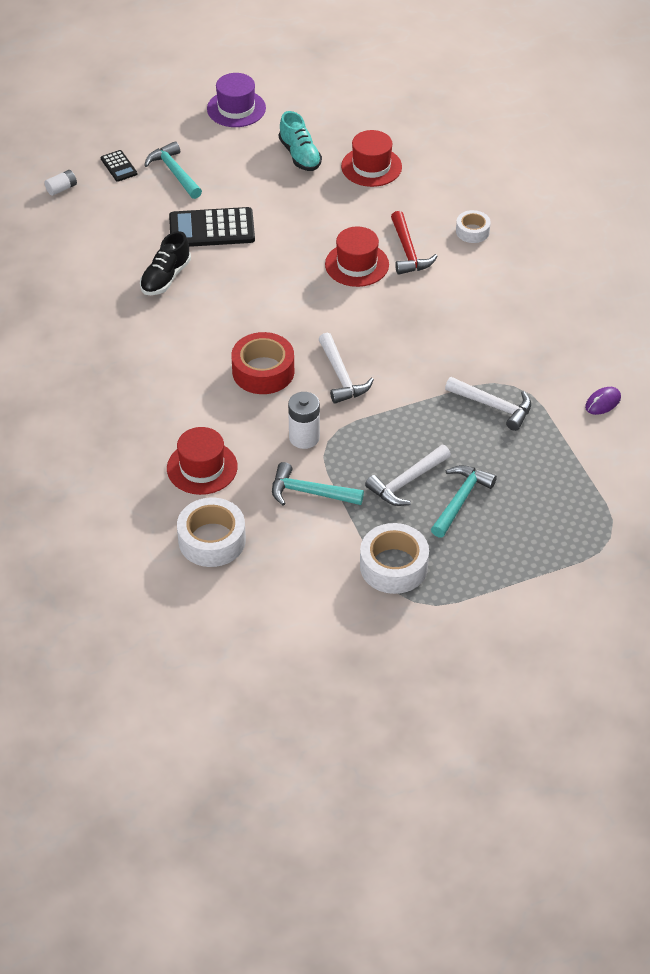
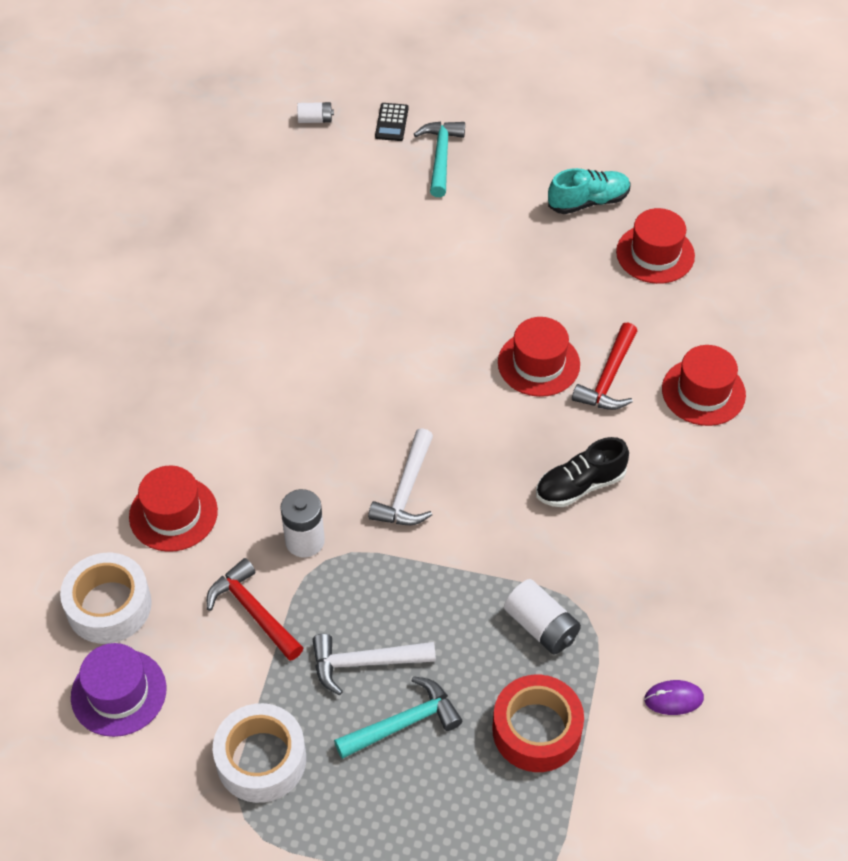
camera: 35 degrees right, 5 degrees up
black shoe [140,231,191,295] -> black shoe moved to [536,437,629,507]
black calculator [169,207,255,247] -> none
purple hat [207,73,266,127] -> purple hat moved to [71,643,166,737]
red tape [231,332,294,394] -> red tape moved to [492,675,584,772]
turquoise hammer [272,462,364,506] -> red hammer [207,558,304,661]
turquoise shoe [279,111,322,171] -> turquoise shoe turned 120 degrees counterclockwise [548,168,630,214]
white hammer [445,377,531,431] -> white battery [504,579,581,655]
white tape [456,210,491,243] -> red hat [662,345,746,426]

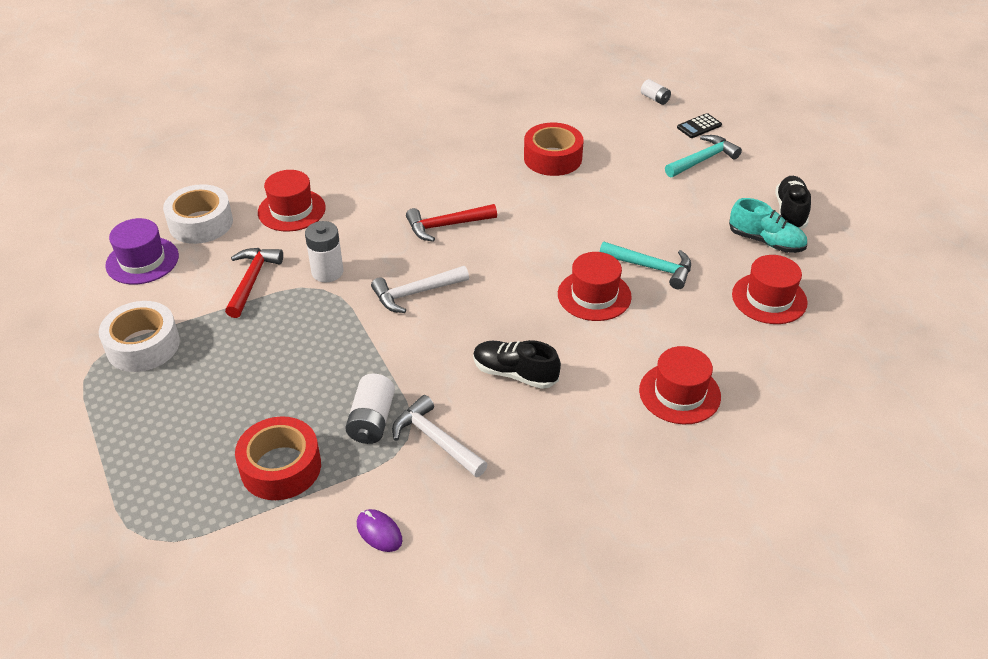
camera: 50 degrees right, 10 degrees down
white hammer [313,634,436,695] -> white hammer moved to [392,395,488,477]
turquoise hammer [334,676,462,759] -> turquoise hammer moved to [600,242,691,289]
red hammer [572,322,637,410] -> red hammer moved to [406,204,497,242]
none -> red tape [524,123,584,176]
none -> black shoe [776,176,811,229]

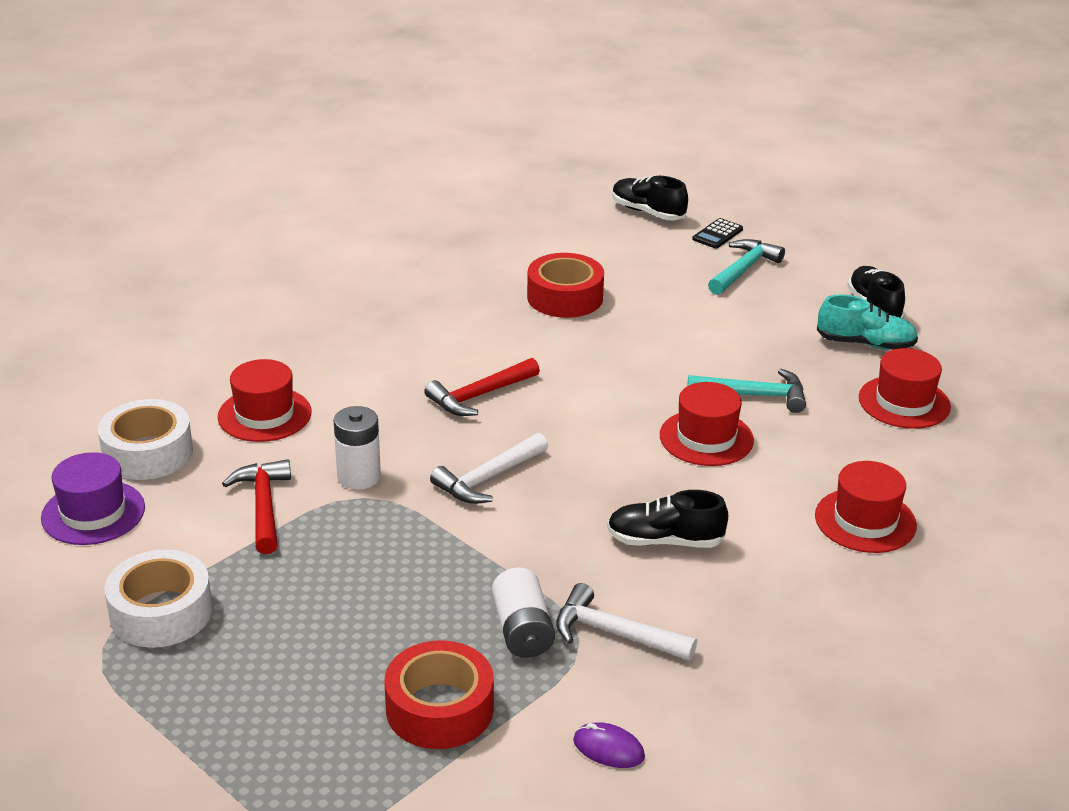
camera: 20 degrees left, 10 degrees down
white battery [641,79,671,105] -> black shoe [612,176,688,220]

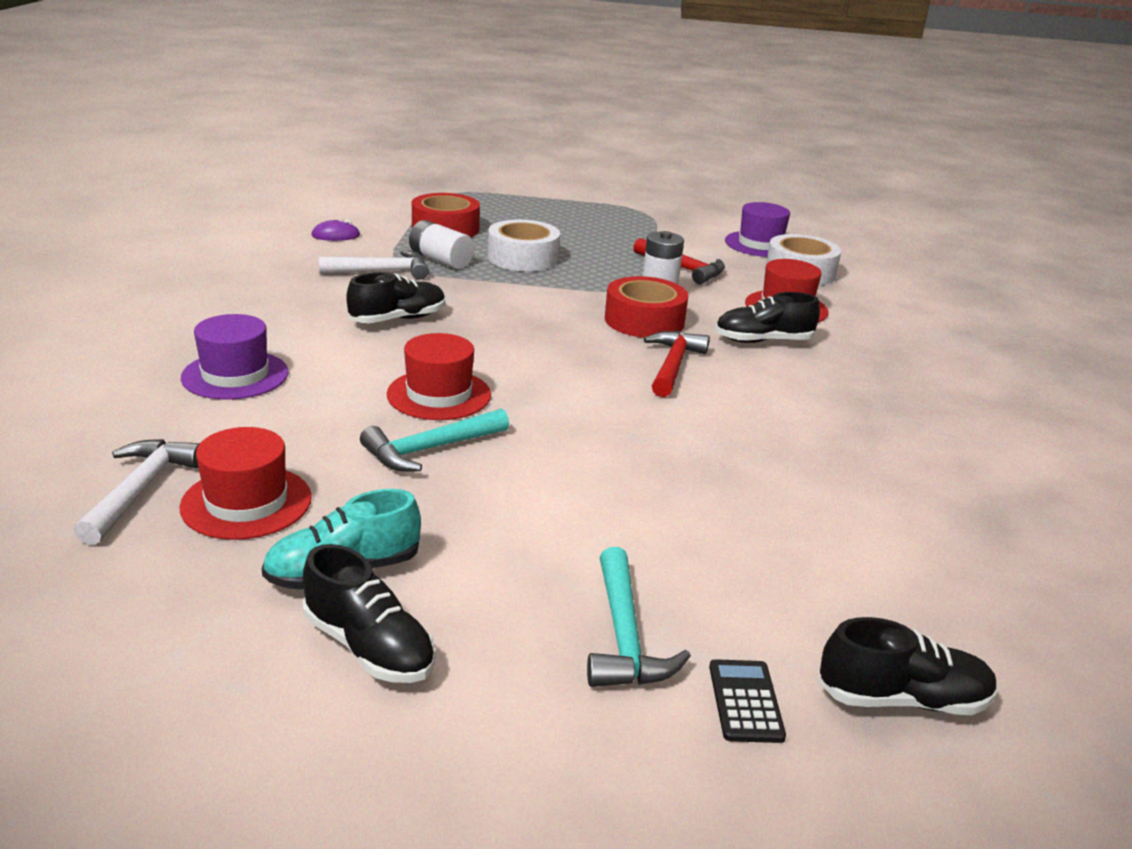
camera: 140 degrees right, 5 degrees down
white tape [104,550,213,648] -> white tape moved to [488,219,560,271]
white hammer [430,433,548,504] -> white hammer moved to [74,439,200,545]
red tape [527,253,604,318] -> red tape moved to [605,276,689,338]
red hat [815,461,917,553] -> purple hat [181,314,289,400]
none -> black shoe [715,292,820,343]

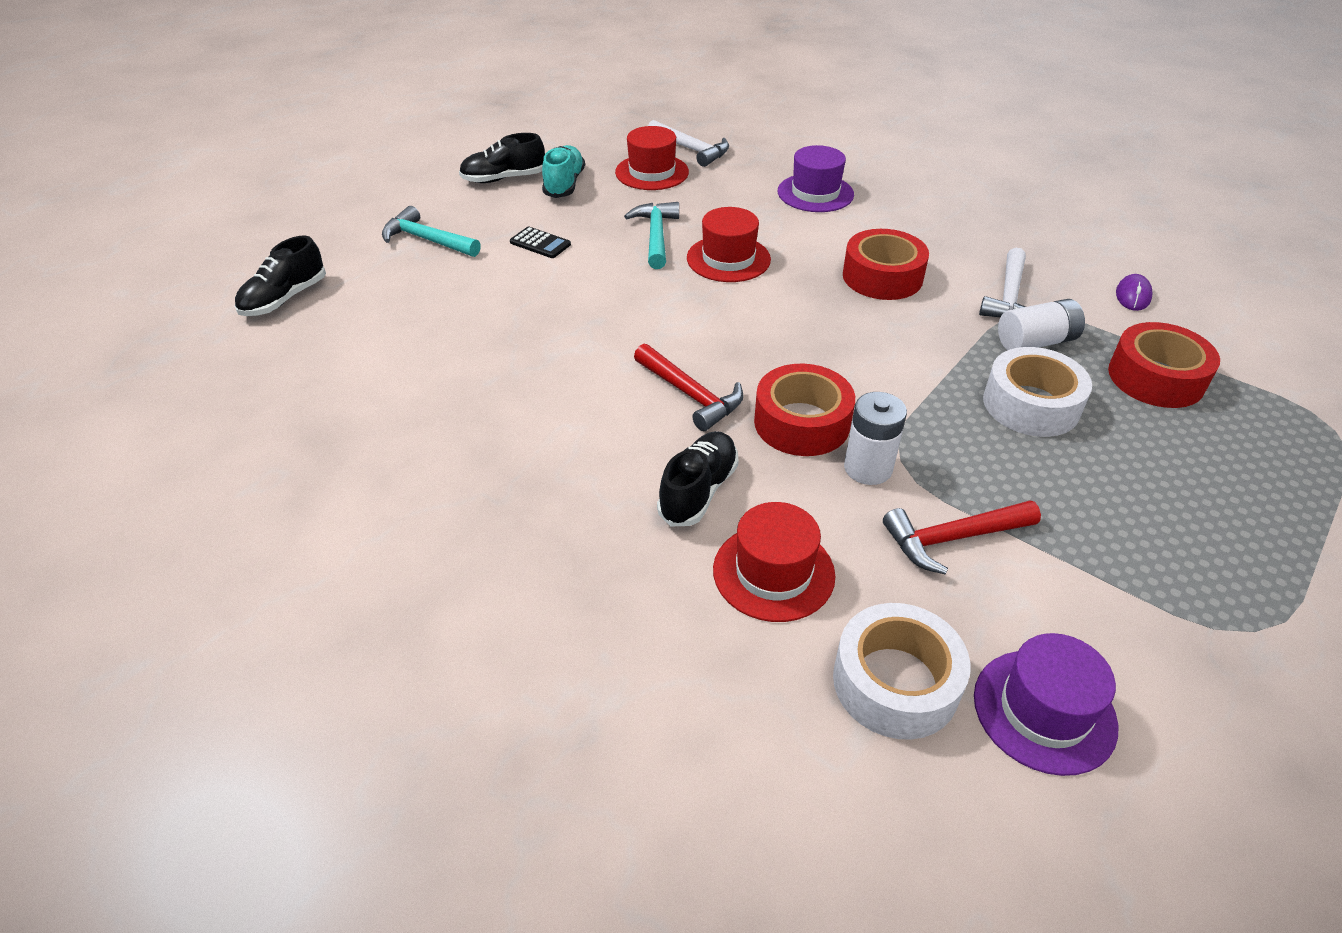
camera: 125 degrees right, 15 degrees up
black shoe [346,272,445,323] -> red tape [843,229,929,300]
black calculator [709,659,786,743] -> black calculator moved to [510,227,571,258]

